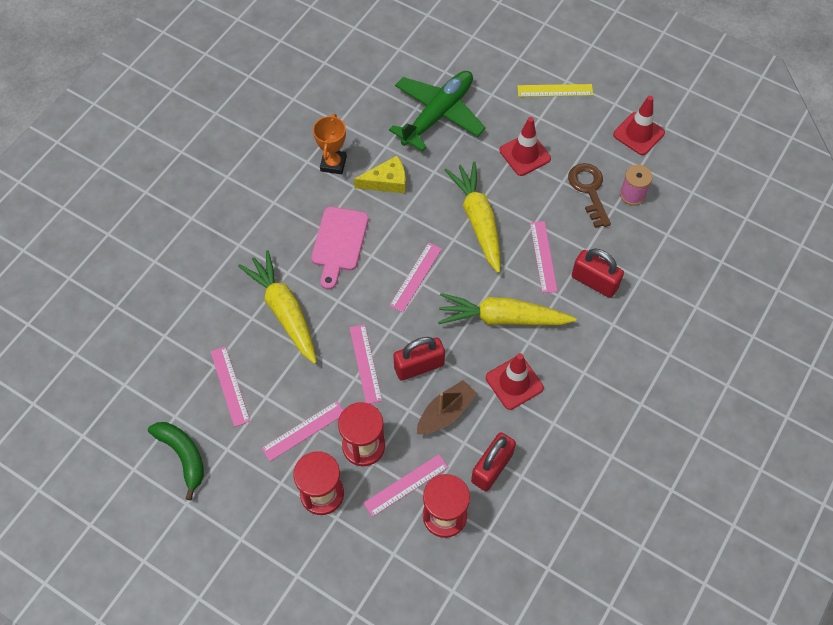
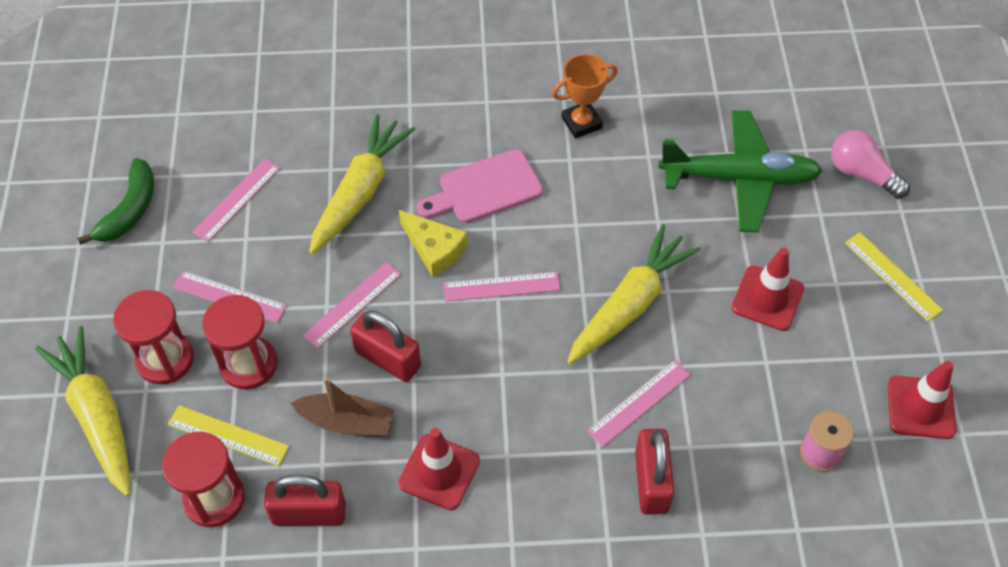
camera: 55 degrees right, 5 degrees down
yellow cheese [354,156,406,193] -> yellow cheese moved to [399,210,468,277]
pink ruler [363,454,448,517] -> yellow ruler [168,405,289,466]
yellow carrot [438,293,576,325] -> yellow carrot moved to [35,326,130,496]
brown key [568,163,611,228] -> none
none -> pink light bulb [831,130,910,199]

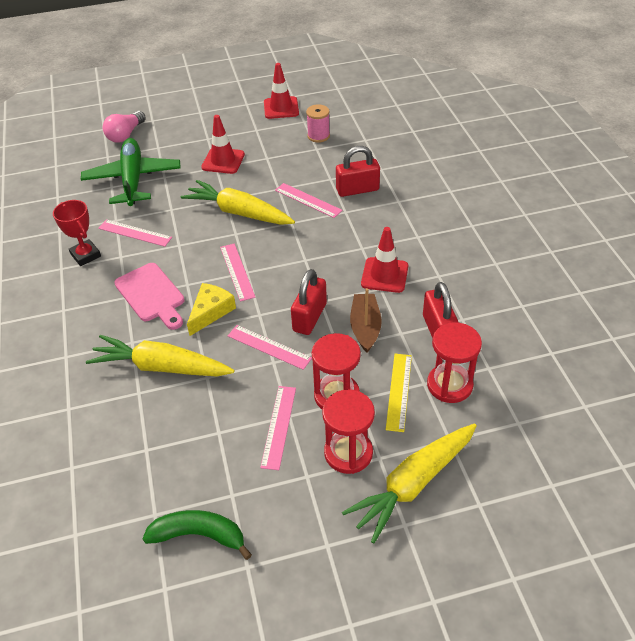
camera: 100 degrees left, 10 degrees down
pink ruler [192,158,280,242] -> pink ruler moved to [98,219,172,247]
orange trophy [552,54,618,139] -> red trophy [53,200,101,266]
yellow ruler [845,232,943,321] -> none

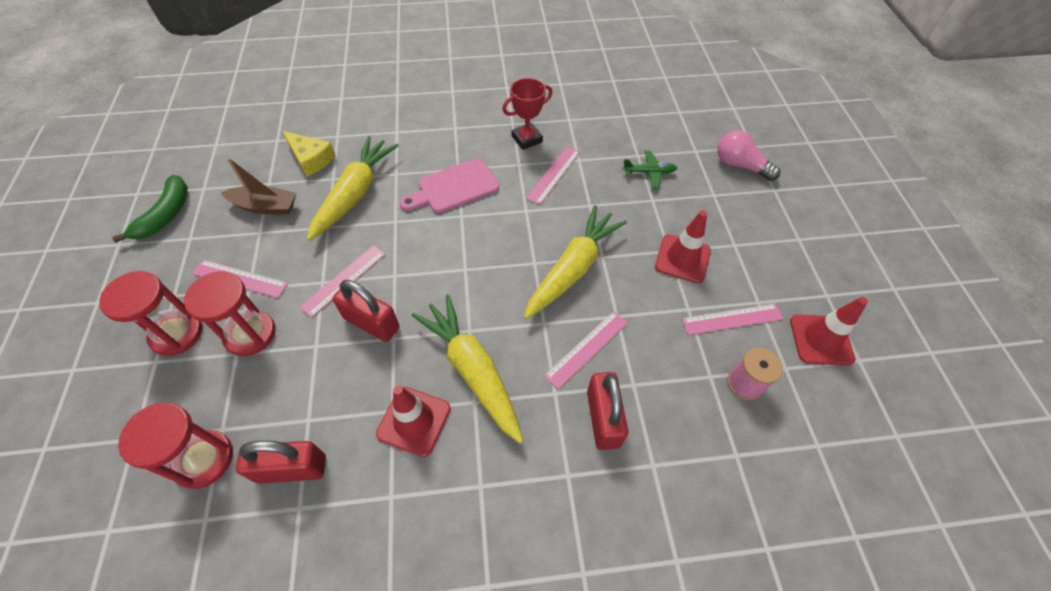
camera: 95 degrees right, 10 degrees up
green plane [81,138,181,206] -> green plane [623,151,677,188], size x0.44
yellow cheese [187,283,236,336] -> yellow cheese moved to [282,131,336,177]
pink ruler [220,244,255,302] -> pink ruler moved to [682,303,784,335]
yellow carrot [342,424,477,543] -> yellow carrot moved to [412,294,523,444]
brown boat [350,288,382,353] -> brown boat moved to [221,157,297,215]
yellow ruler [386,354,412,432] -> none

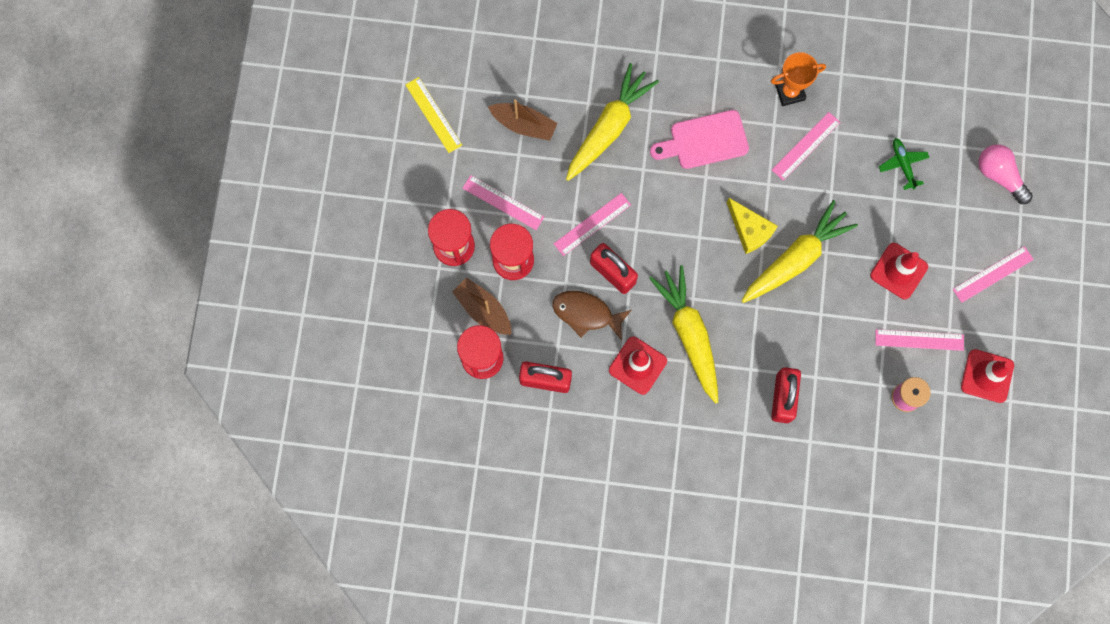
camera: 15 degrees right, 20 degrees up
green banana [112,175,188,243] -> yellow ruler [405,77,462,153]
yellow cheese [282,131,336,177] -> yellow cheese moved to [727,198,778,254]
red trophy [502,78,553,150] -> orange trophy [771,52,826,106]
pink ruler [544,311,628,389] -> pink ruler moved to [953,246,1034,303]
green plane [623,151,677,188] -> green plane turned 120 degrees counterclockwise [879,138,929,190]
none -> brown boat [452,277,511,334]
none -> brown fish [552,291,631,341]

